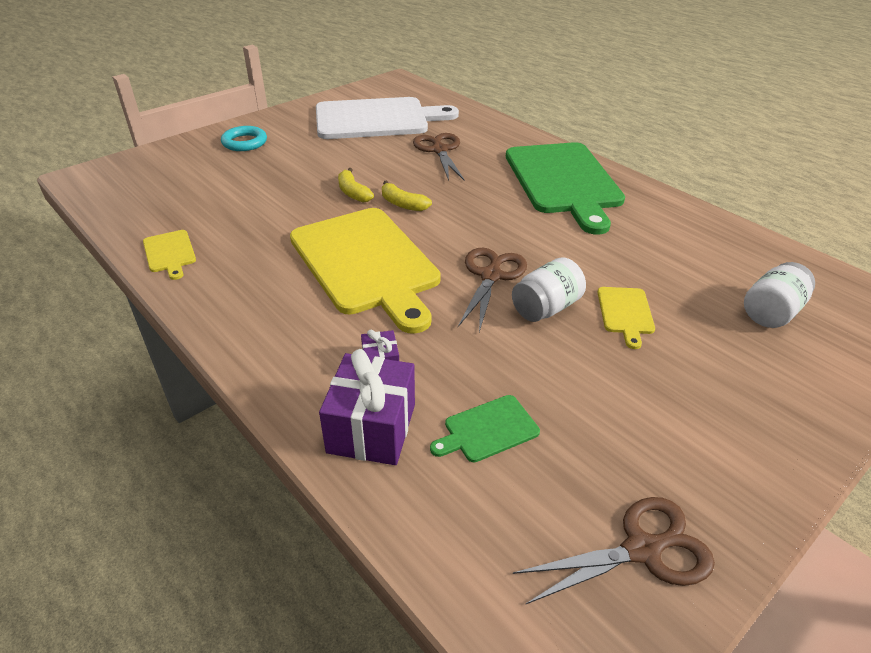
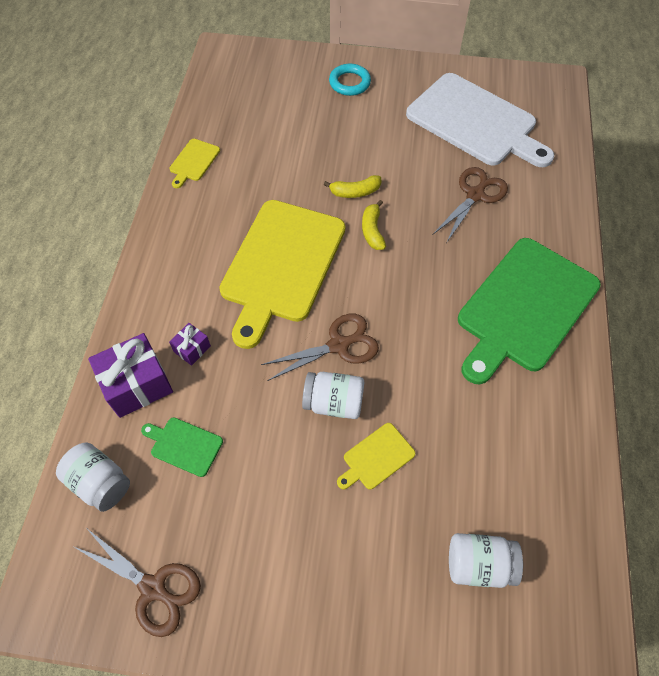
camera: 50 degrees right, 20 degrees up
yellow banana [338,168,374,203] -> yellow banana turned 120 degrees counterclockwise [324,175,382,198]
none -> white jar [56,443,130,512]

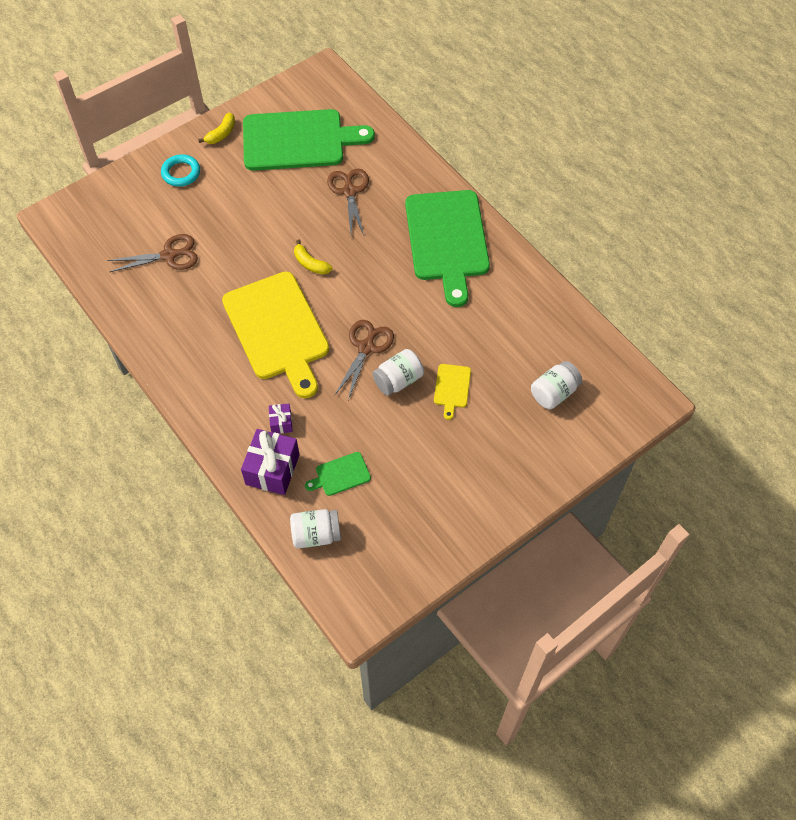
camera: 45 degrees left, 0 degrees up
brown scissors [74,529,201,637] -> brown scissors moved to [107,234,198,272]
yellow cutting board [169,139,220,188] -> none
yellow banana [324,175,382,198] -> yellow banana moved to [198,113,235,144]
white cutting board [406,73,554,167] -> green cutting board [243,109,375,171]

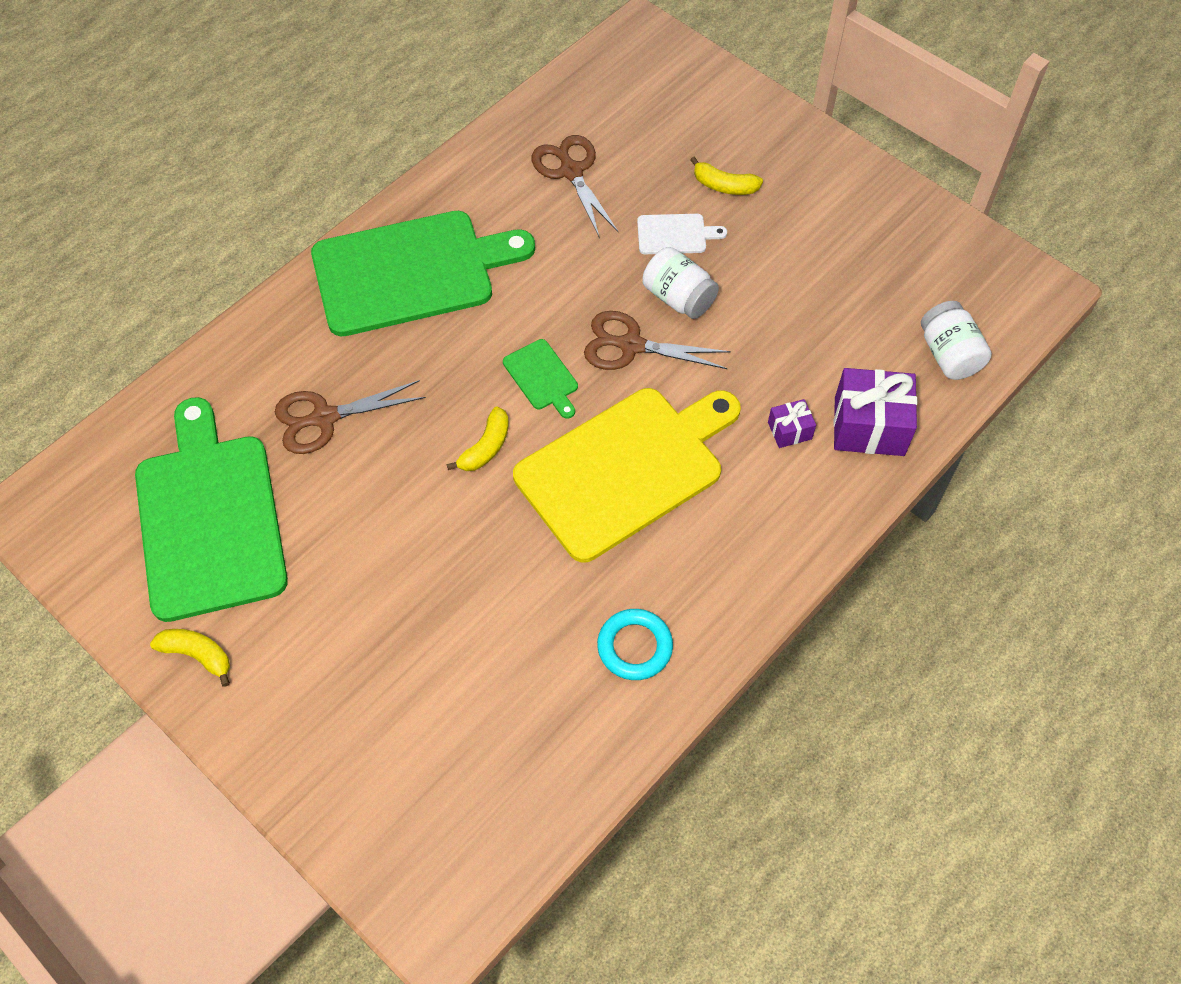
camera: 100 degrees left, 0 degrees up
brown scissors [107,234,198,272] -> brown scissors moved to [532,135,619,236]
turquoise ring [161,154,200,187] -> turquoise ring moved to [597,609,673,680]
green cutting board [305,452,371,496] -> green cutting board moved to [503,339,578,419]
yellow cutting board [434,364,471,420] -> white cutting board [637,214,727,254]
white jar [531,361,582,409] -> none
none -> yellow banana [690,157,763,195]

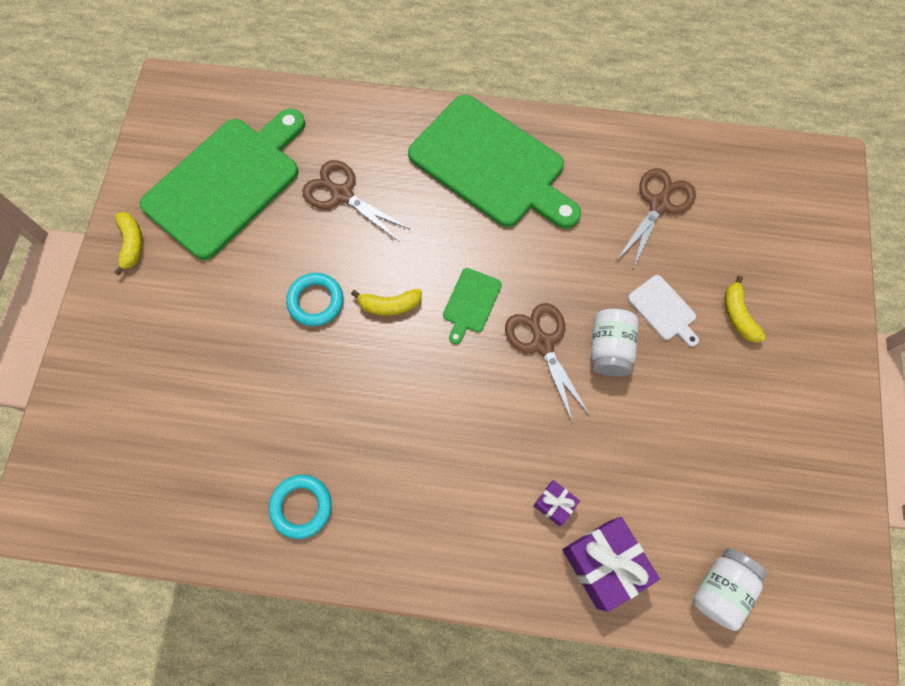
camera: 55 degrees right, 10 degrees up
yellow cutting board [513,388,741,562] -> none
none -> turquoise ring [286,273,343,326]

